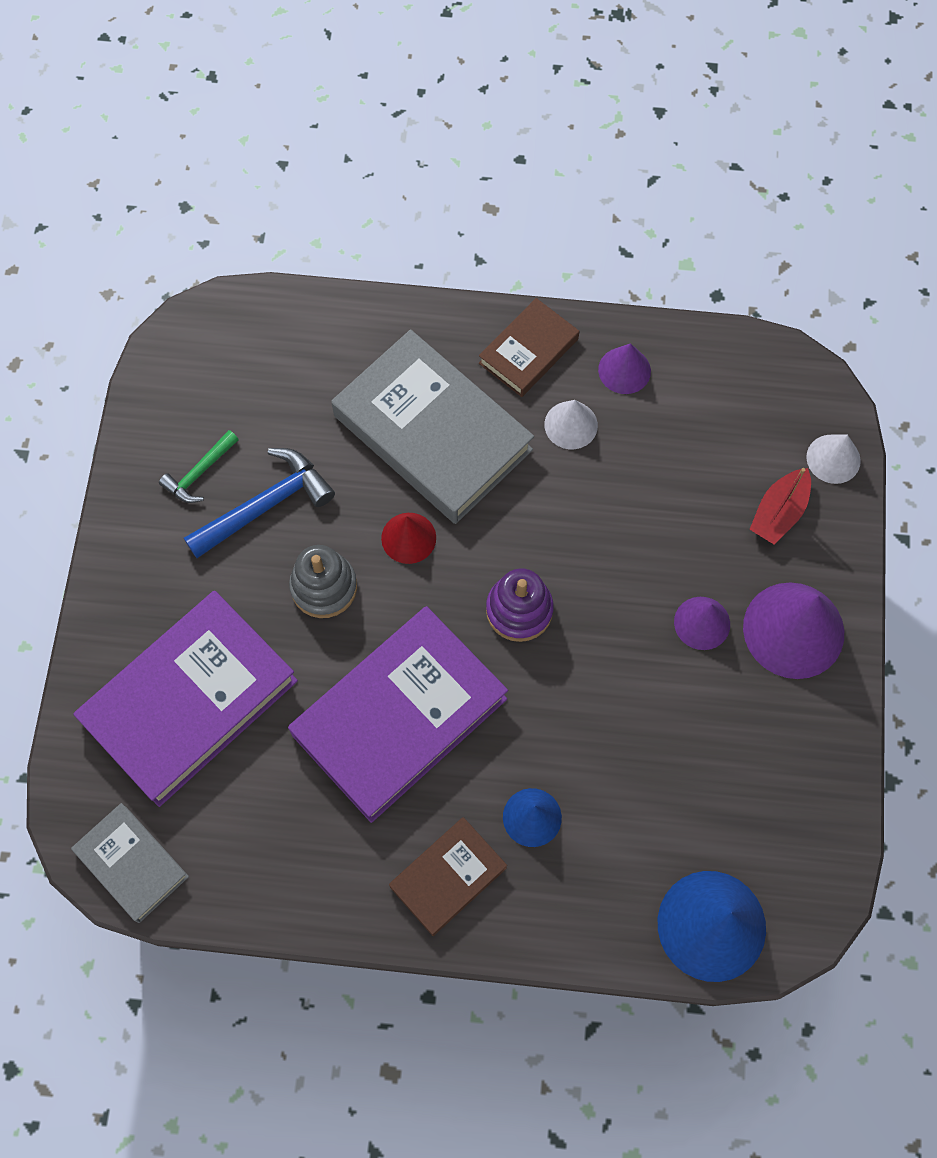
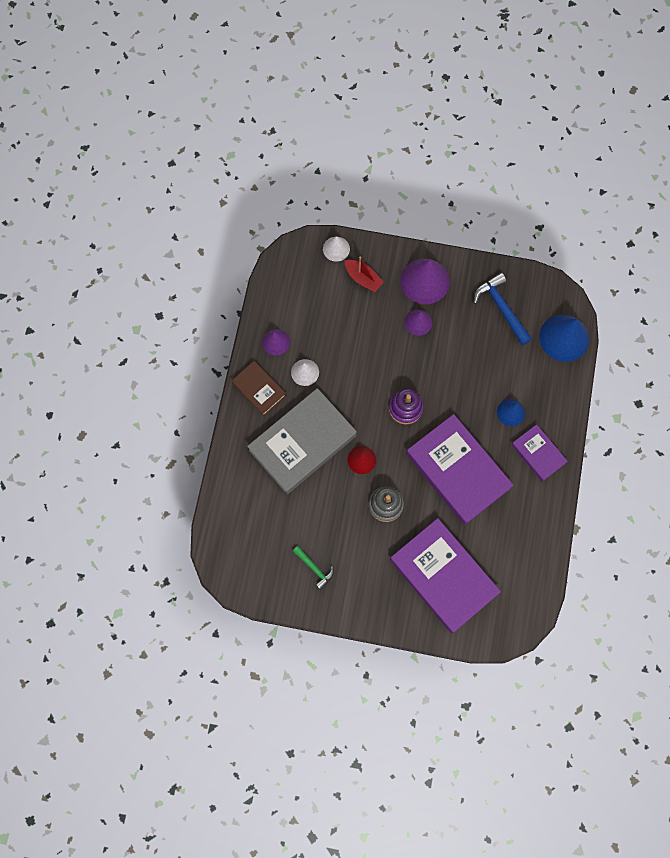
camera: 85 degrees left, 5 degrees up
grey book [71,803,189,923] -> none
blue hammer [184,448,335,558] -> blue hammer moved to [473,273,532,346]
brown book [389,817,507,936] -> purple book [511,424,568,482]

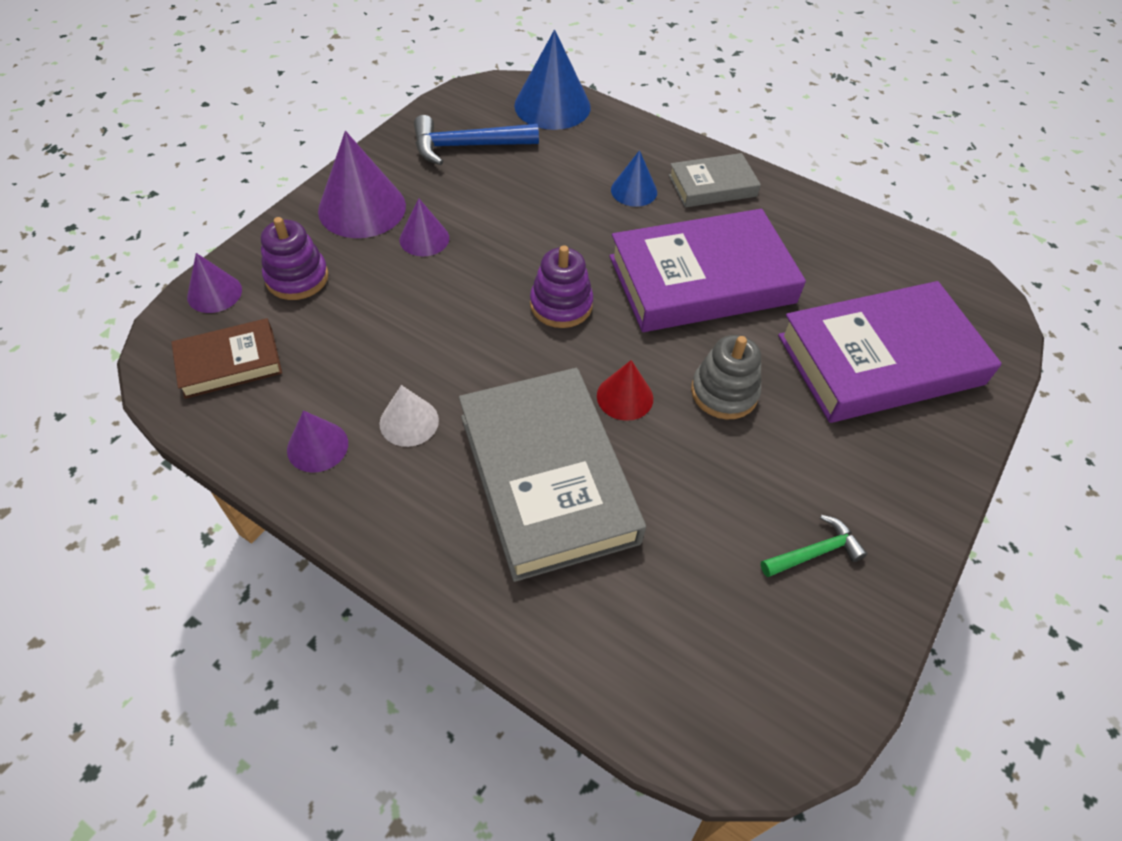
camera: 70 degrees left, 20 degrees down
brown book [232,361,286,416] -> brown book moved to [171,318,282,399]
white cone [323,236,350,262] -> purple cone [187,253,242,313]
red boat [344,257,384,292] -> purple stacking toy [261,217,329,300]
purple book [511,424,568,482] -> grey book [669,153,761,208]

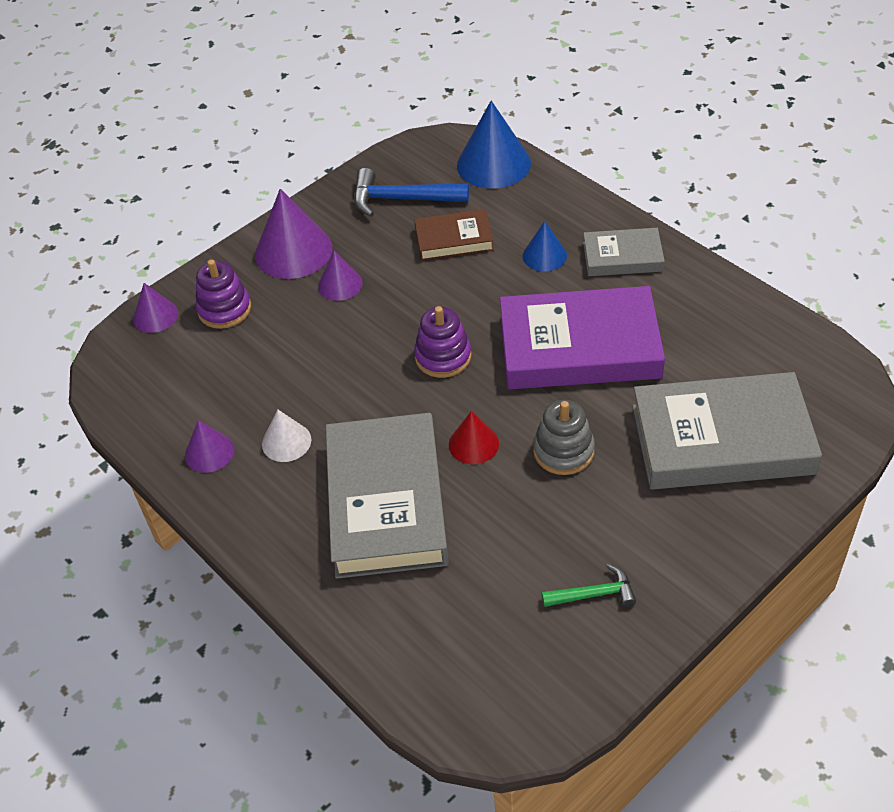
camera: 20 degrees right, 5 degrees down
brown book [171,318,282,399] -> brown book moved to [414,209,494,261]
purple book [778,281,1002,423] -> grey book [632,372,822,489]

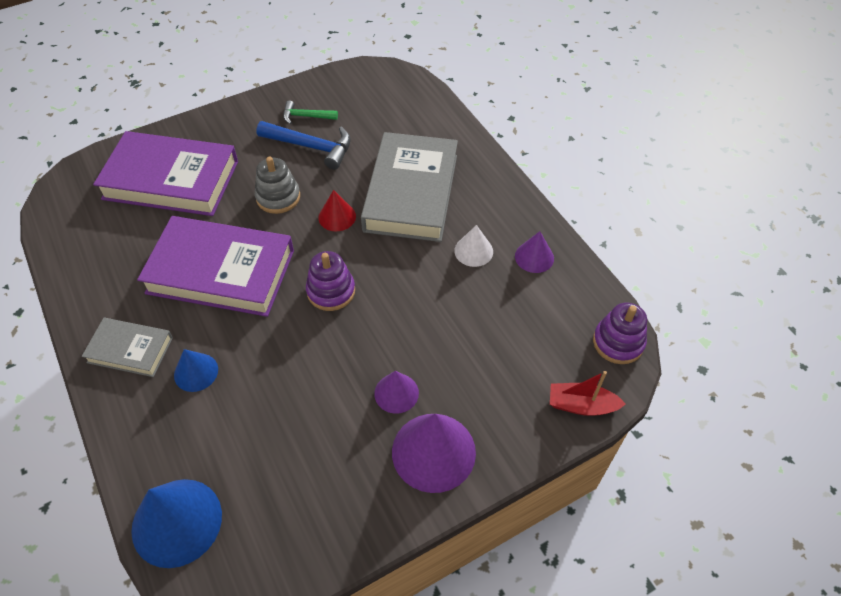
camera: 170 degrees left, 5 degrees up
purple cone [133,283,178,333] -> red boat [550,371,626,416]
purple stacking toy [195,259,251,329] -> purple stacking toy moved to [593,302,647,364]
blue hammer [354,168,469,217] -> blue hammer moved to [256,121,351,170]
brown book [414,209,494,261] -> none
grey book [632,372,822,489] -> purple book [93,131,238,216]

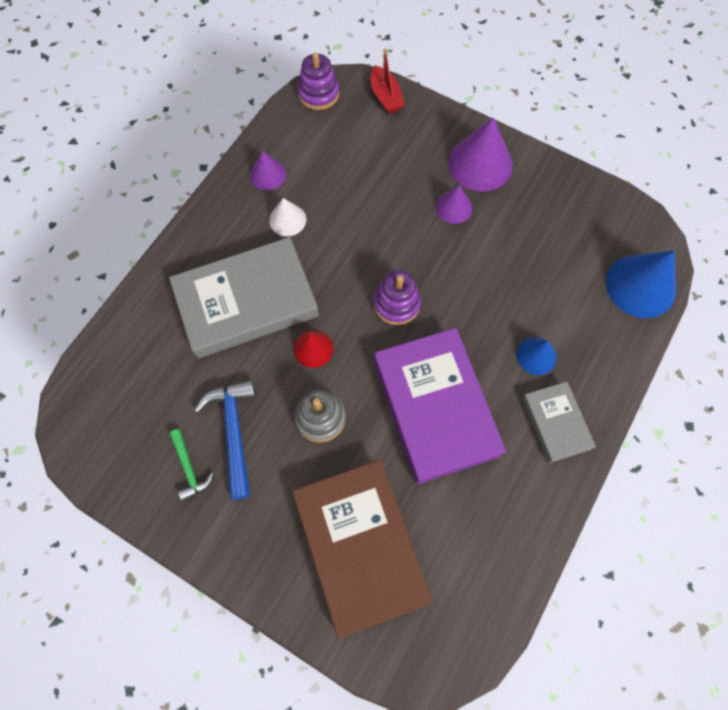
camera: 120 degrees left, 15 degrees up
purple book [93,131,238,216] -> brown book [292,459,433,639]

